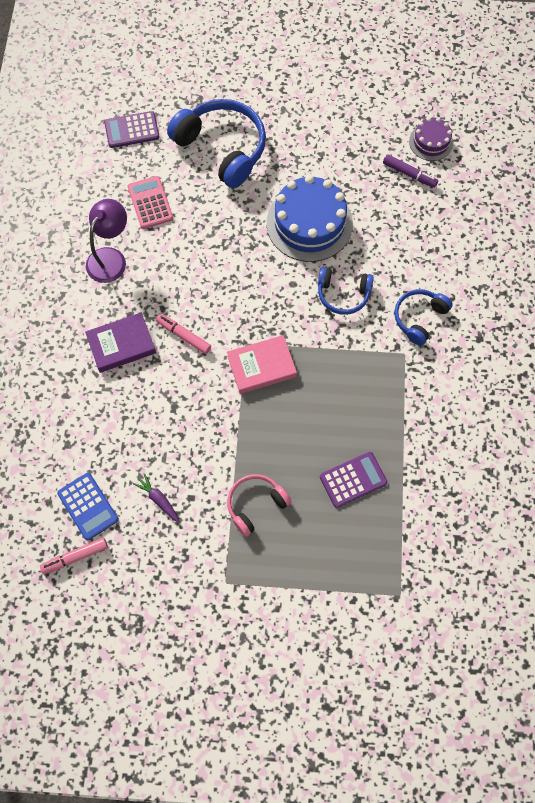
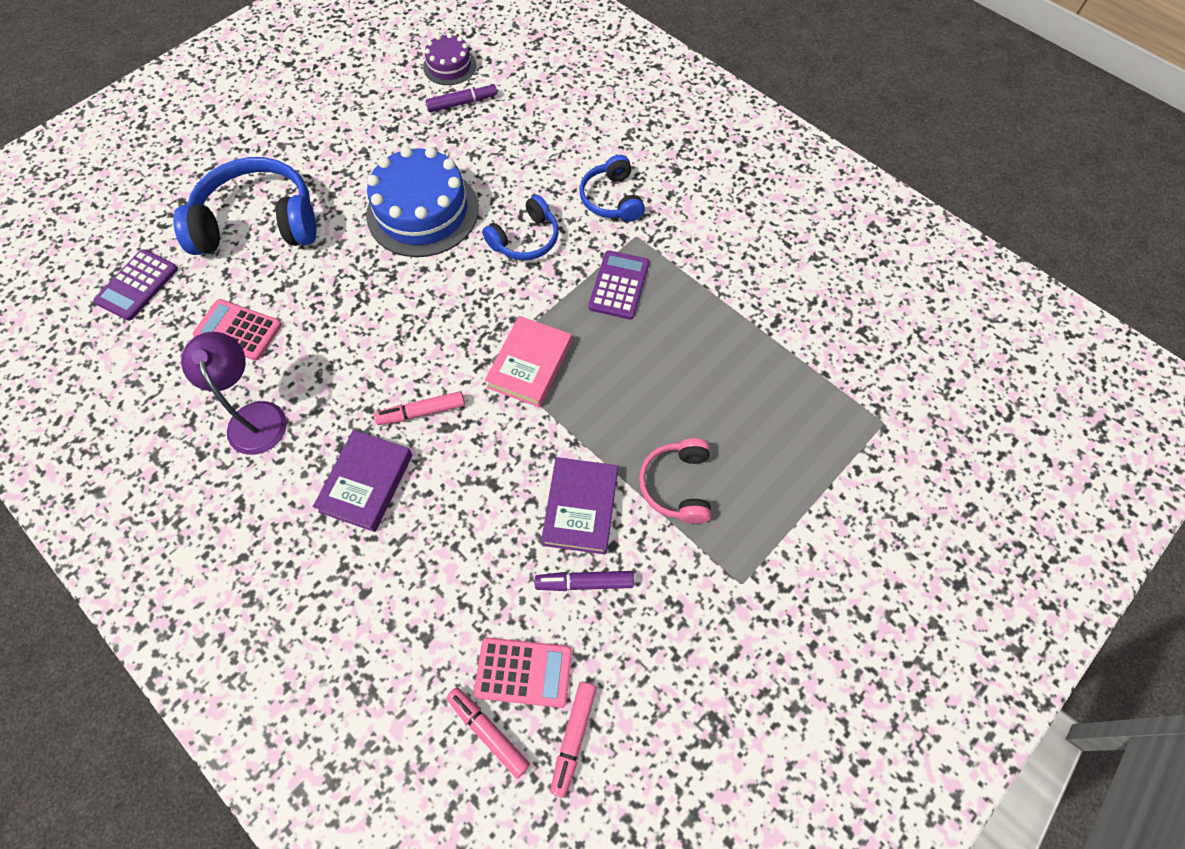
camera: 50 degrees left, 5 degrees down
blue calculator [57,473,119,540] -> pink calculator [474,637,572,708]
purple carrot [133,473,180,522] -> purple marker [535,571,634,591]
purple calculator [320,452,388,508] -> purple calculator moved to [589,250,649,319]
none -> pink marker [446,687,530,779]
none -> purple book [541,457,618,555]

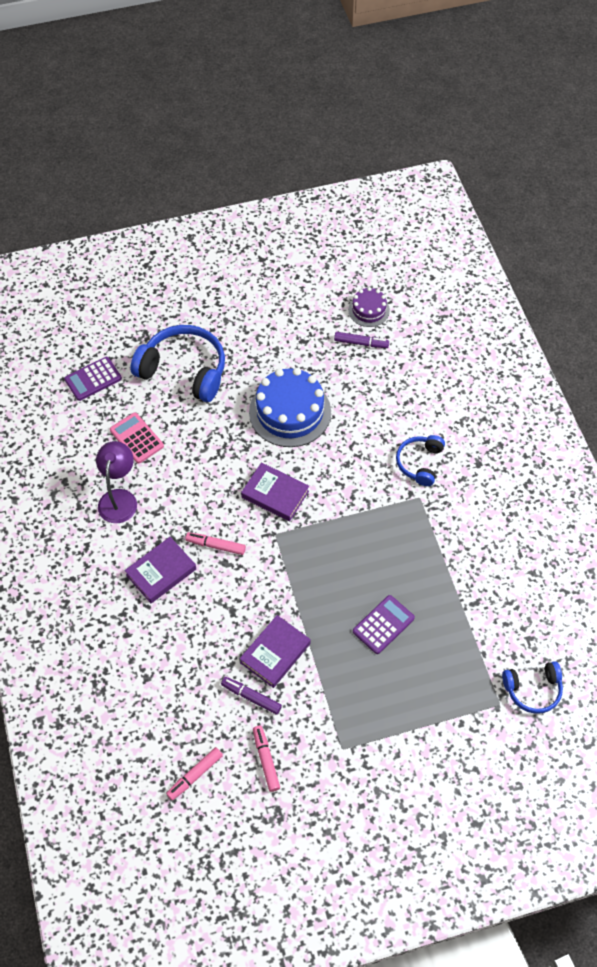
camera: 30 degrees right, 5 degrees down
pink marker [446,687,530,779] -> pink marker moved to [253,726,280,792]
pink calculator [474,637,572,708] -> none
blue headphones [482,195,558,260] -> blue headphones moved to [502,661,563,714]
pink book [485,316,572,408] -> none
purple calculator [589,250,649,319] -> purple calculator moved to [353,595,415,654]
pink headphones [639,438,711,524] -> none
none -> purple book [241,462,309,521]

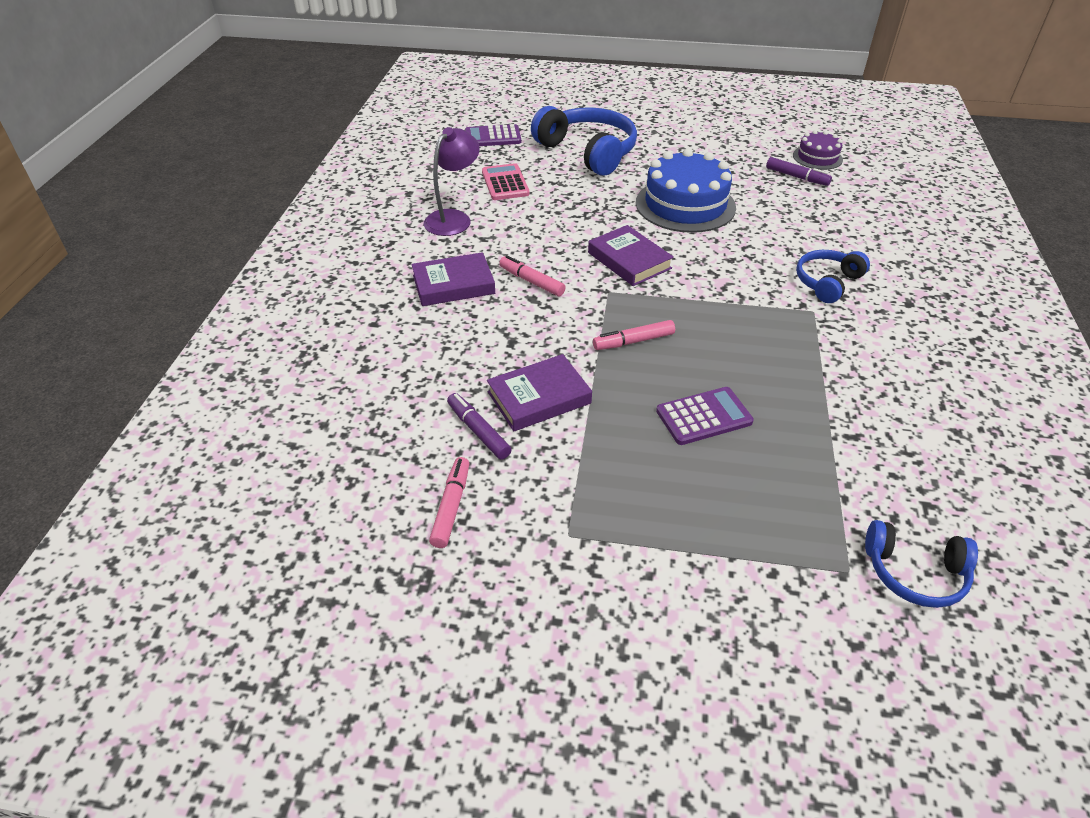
camera: 25 degrees right, 15 degrees down
pink marker [166,747,223,800] -> pink marker moved to [593,320,675,350]

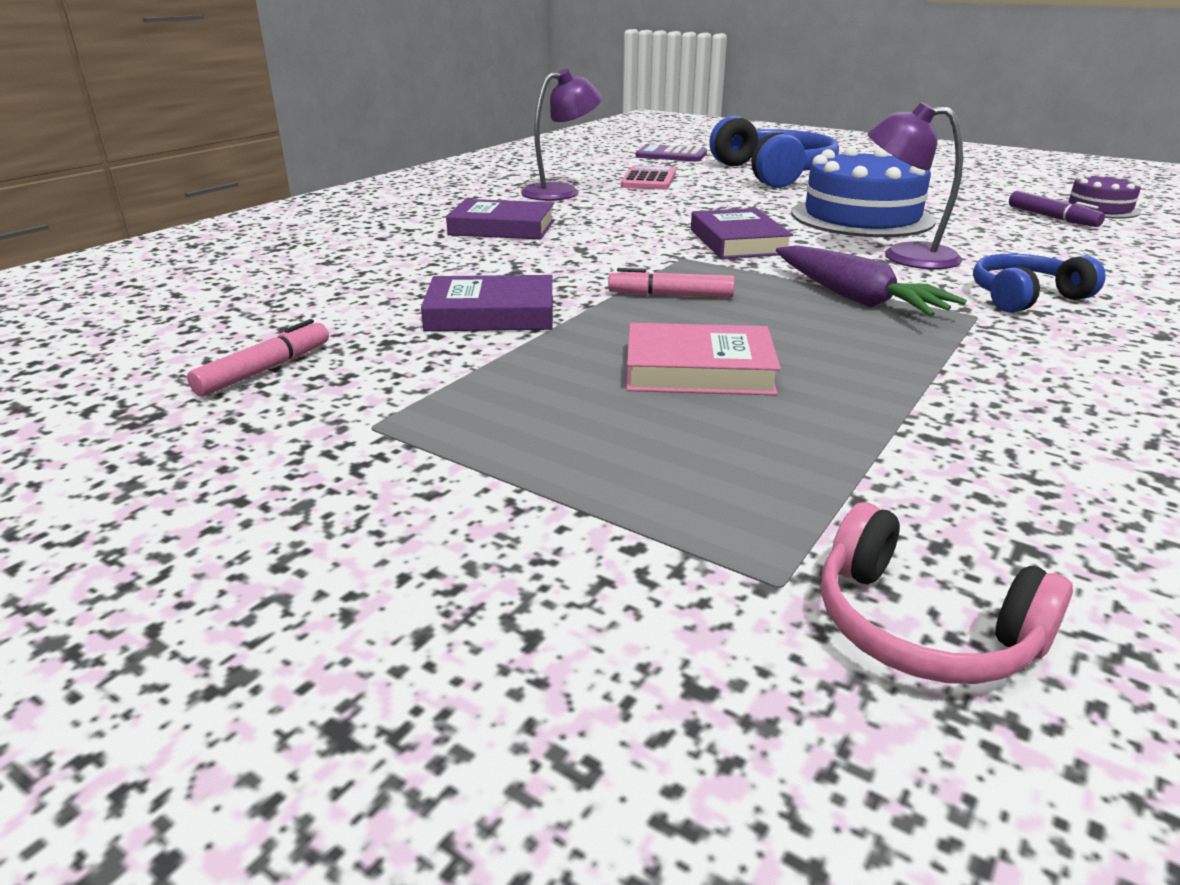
camera: 25 degrees right, 15 degrees down
purple marker [447,393,512,460] -> none
pink marker [499,255,566,296] -> none
purple calculator [656,387,754,445] -> pink book [626,323,781,395]
blue headphones [865,520,978,608] -> pink headphones [821,502,1073,684]
none -> purple carrot [776,245,967,316]
none -> purple lamp [868,102,963,269]

